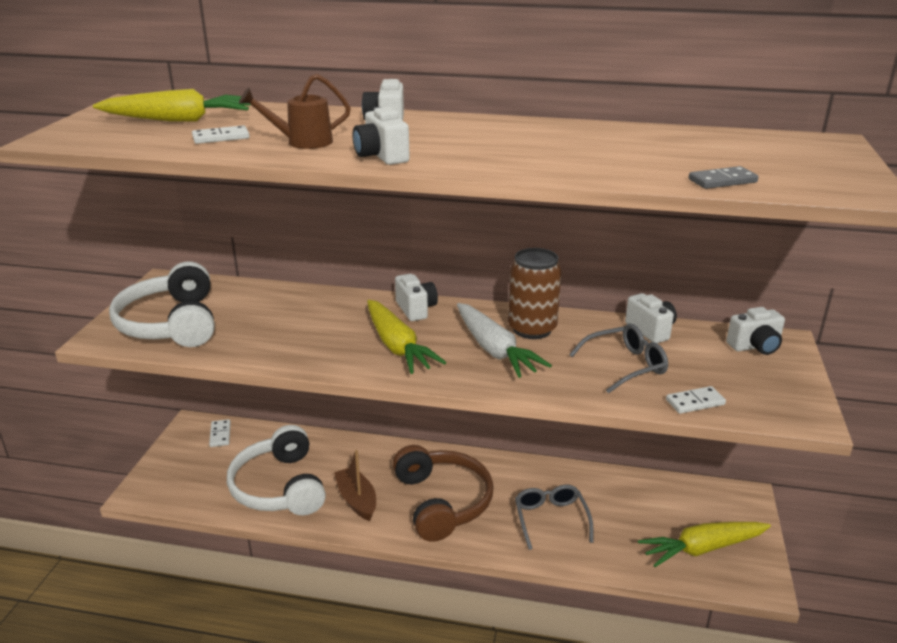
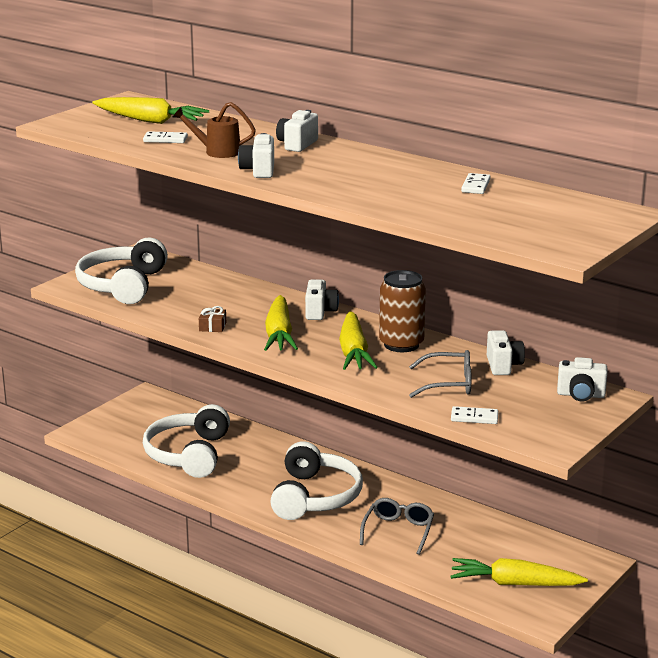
camera: 25 degrees right, 5 degrees down
white domino [209,419,231,447] -> white domino moved to [461,173,491,194]
brown boat [334,450,376,521] -> none
brown headphones [393,445,494,542] -> white headphones [270,441,363,520]
white carrot [457,303,552,378] -> yellow carrot [339,311,378,370]
grey domino [689,166,759,189] -> none
none -> brown gift [199,306,226,332]

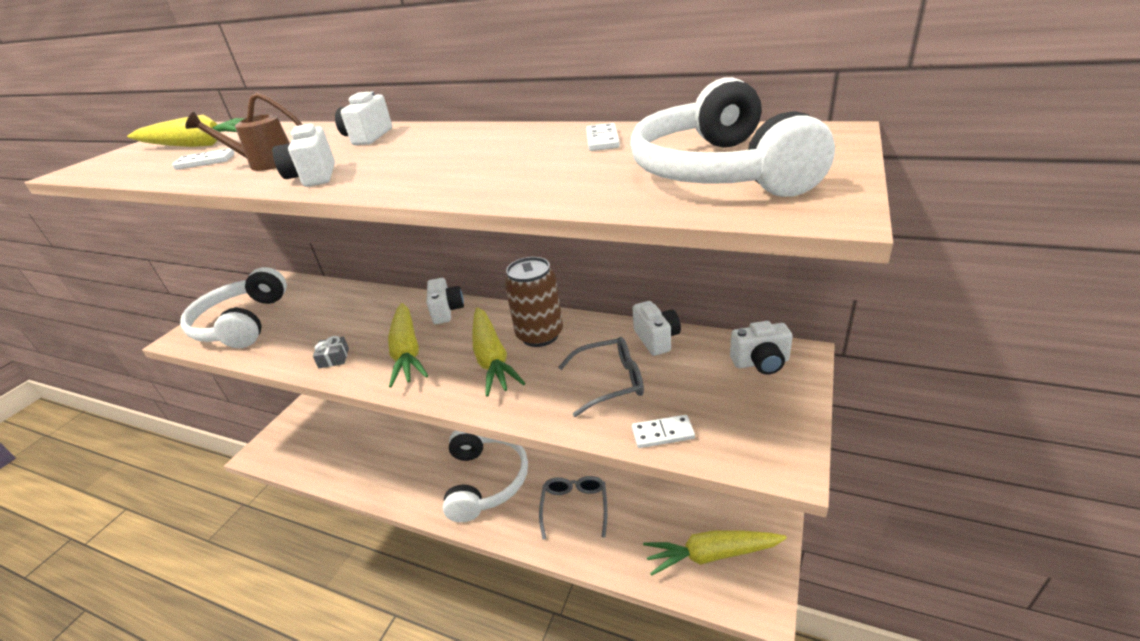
camera: 10 degrees left, 10 degrees up
white headphones [143,404,230,478] -> white headphones moved to [630,77,835,197]
brown gift [199,306,226,332] -> grey gift [313,336,349,368]

